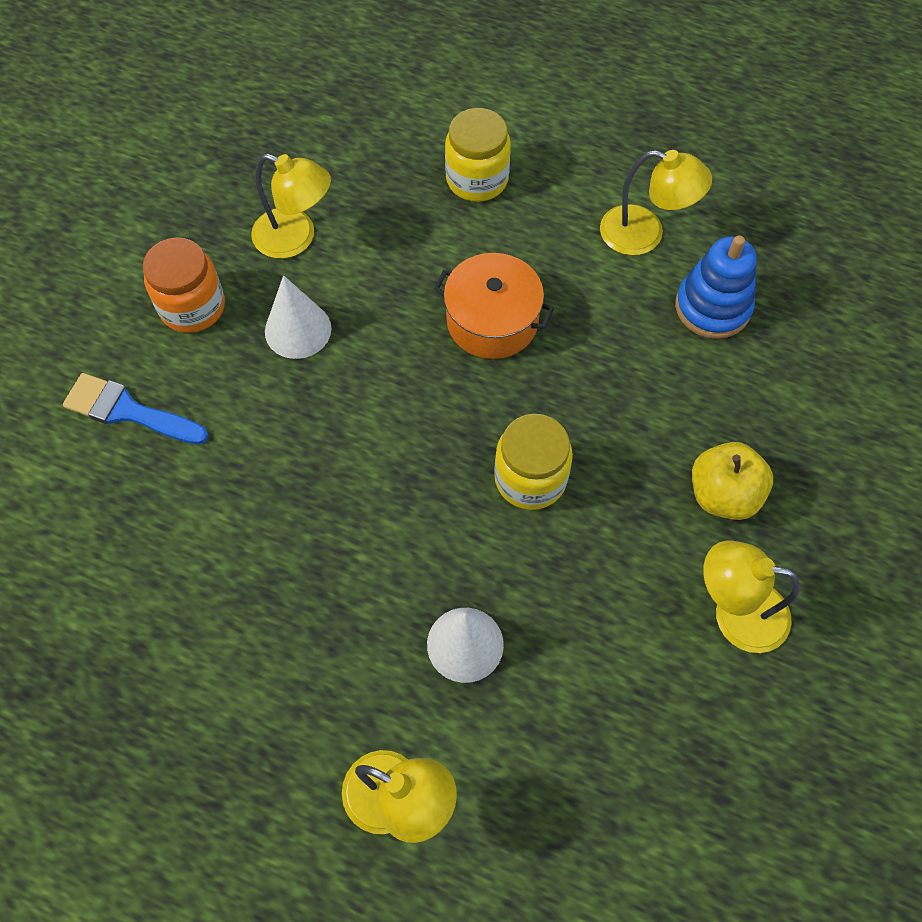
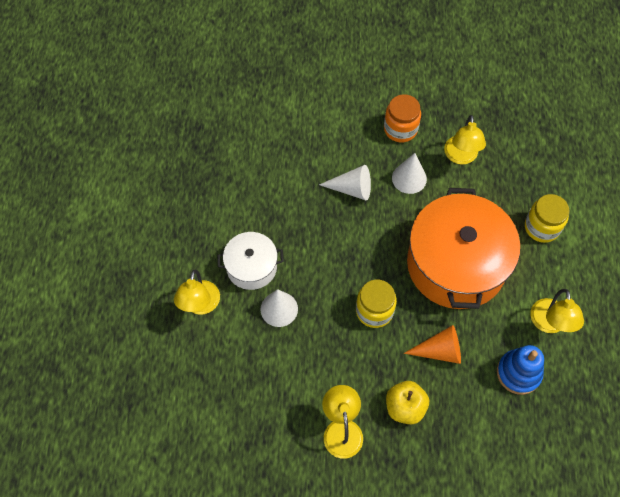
camera: 70 degrees right, 0 degrees up
blue brush [63,373,209,445] -> none
orange pot [434,253,554,359] -> orange pot [407,188,520,309], size x1.96
none -> white pot [217,232,284,290]
none -> white cone [319,165,371,201]
none -> orange cone [404,325,461,364]

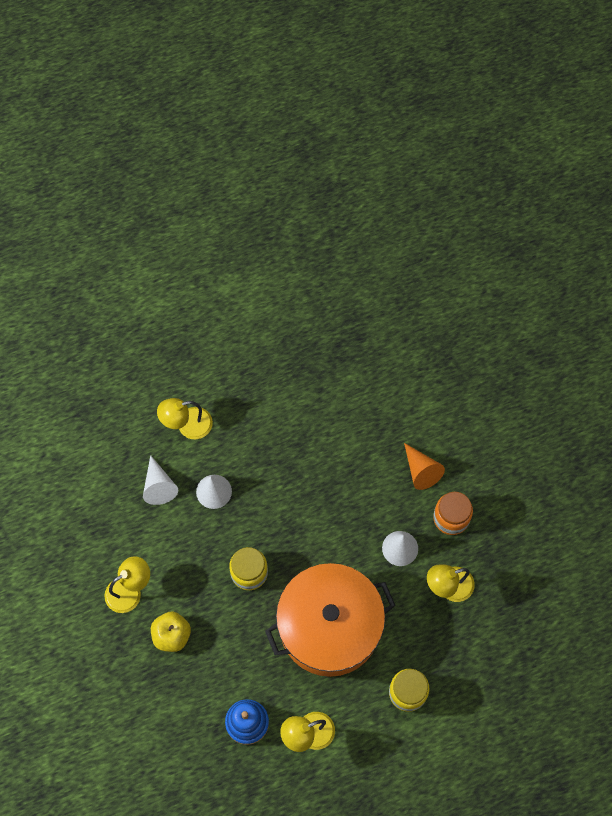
camera: 65 degrees right, 5 degrees up
white pot [217,232,284,290] -> none
white cone [319,165,371,201] -> white cone moved to [143,455,178,505]
orange cone [404,325,461,364] -> orange cone moved to [404,443,445,490]

